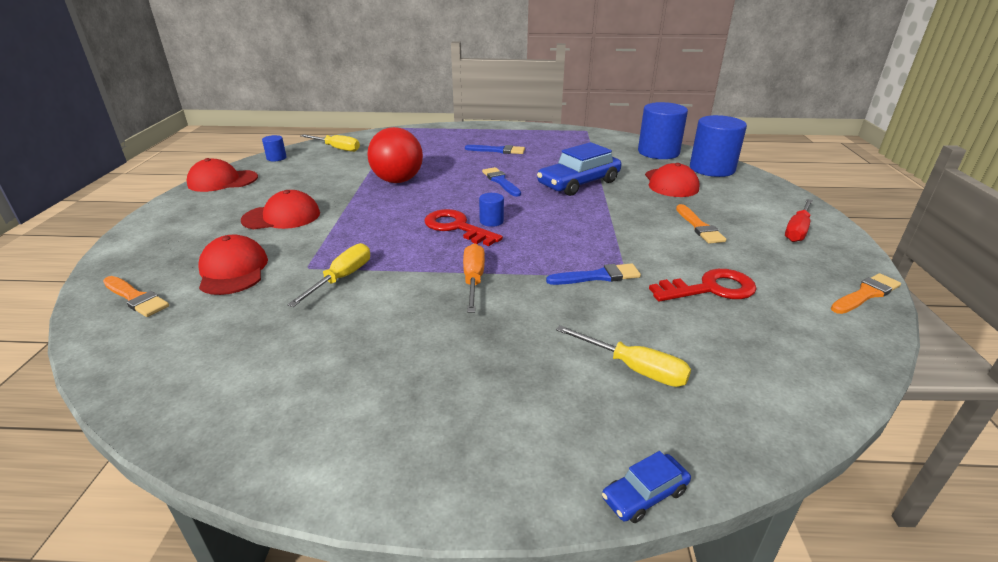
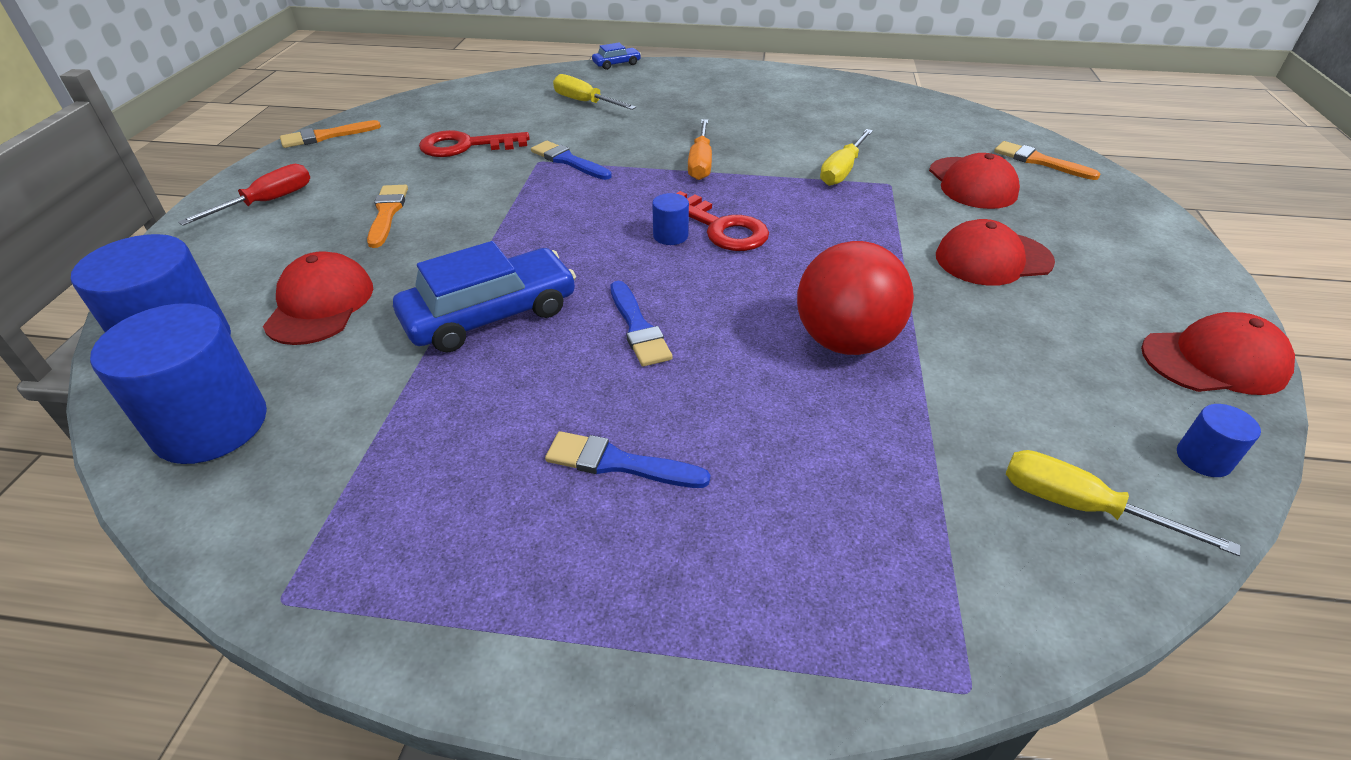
camera: 175 degrees left, 10 degrees up
blue brush [546,263,641,285] -> blue brush turned 45 degrees clockwise [531,141,612,180]

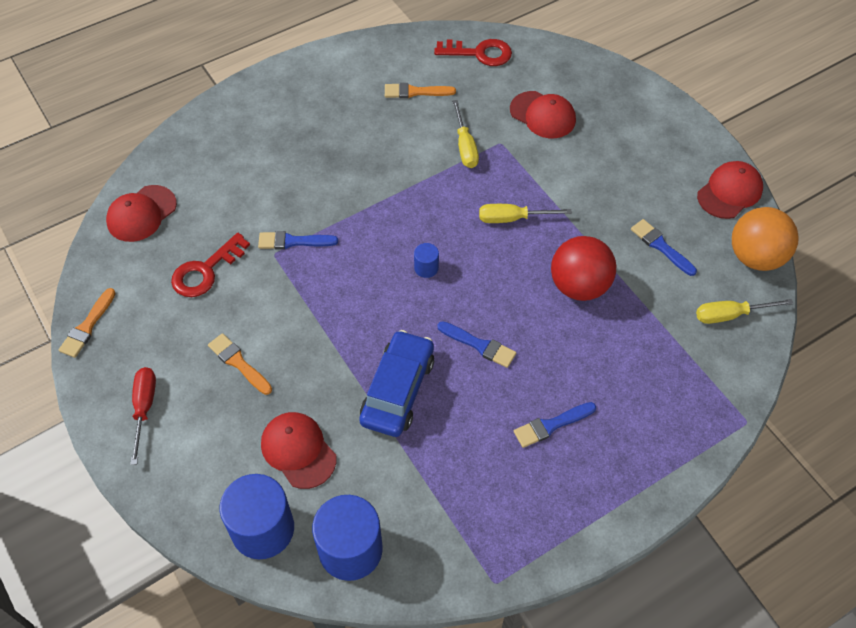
camera: 40 degrees left, 15 degrees up
yellow screwdriver [553,74,636,110] -> yellow screwdriver moved to [479,204,572,223]
blue car [592,43,641,70] -> none
red key [676,191,769,251] -> red key moved to [434,39,512,66]
orange screwdriver [688,119,712,180] -> none
red cap [936,219,1055,286] -> red cap moved to [106,185,177,242]
orange brush [994,141,1101,180] -> orange brush moved to [385,83,456,98]
blue cylinder [1177,404,1261,477] -> orange ball [732,207,799,271]
none -> blue brush [631,219,697,276]

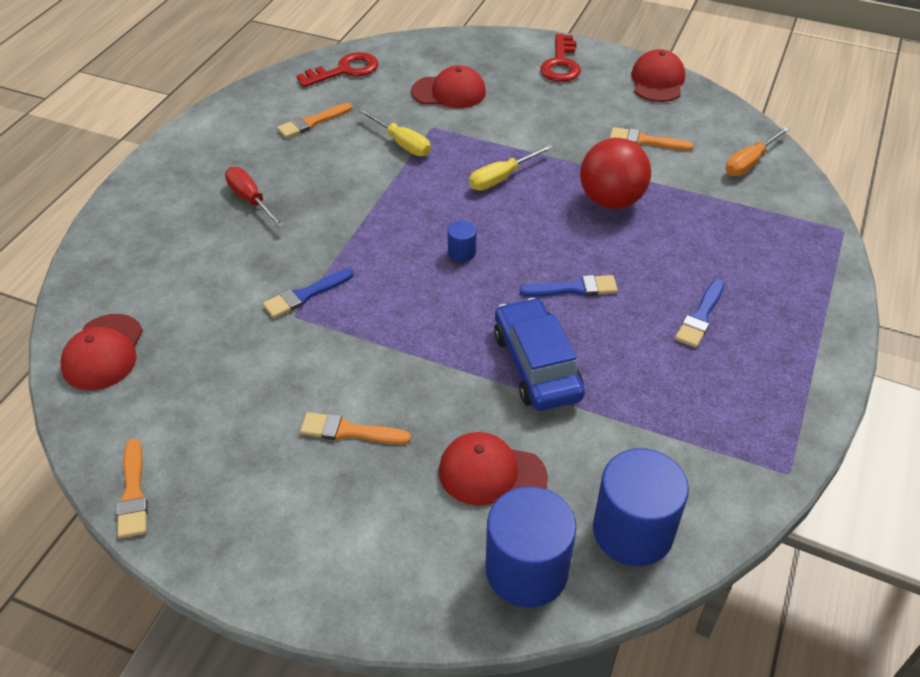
camera: 35 degrees left, 10 degrees down
red screwdriver [130,367,156,465] -> red screwdriver moved to [225,167,285,228]
red key [171,233,250,297] -> red key moved to [540,34,581,82]
blue brush [631,219,697,276] -> orange brush [610,127,694,151]
yellow screwdriver [696,299,793,324] -> orange screwdriver [725,127,790,176]
orange ball [732,207,799,271] -> none

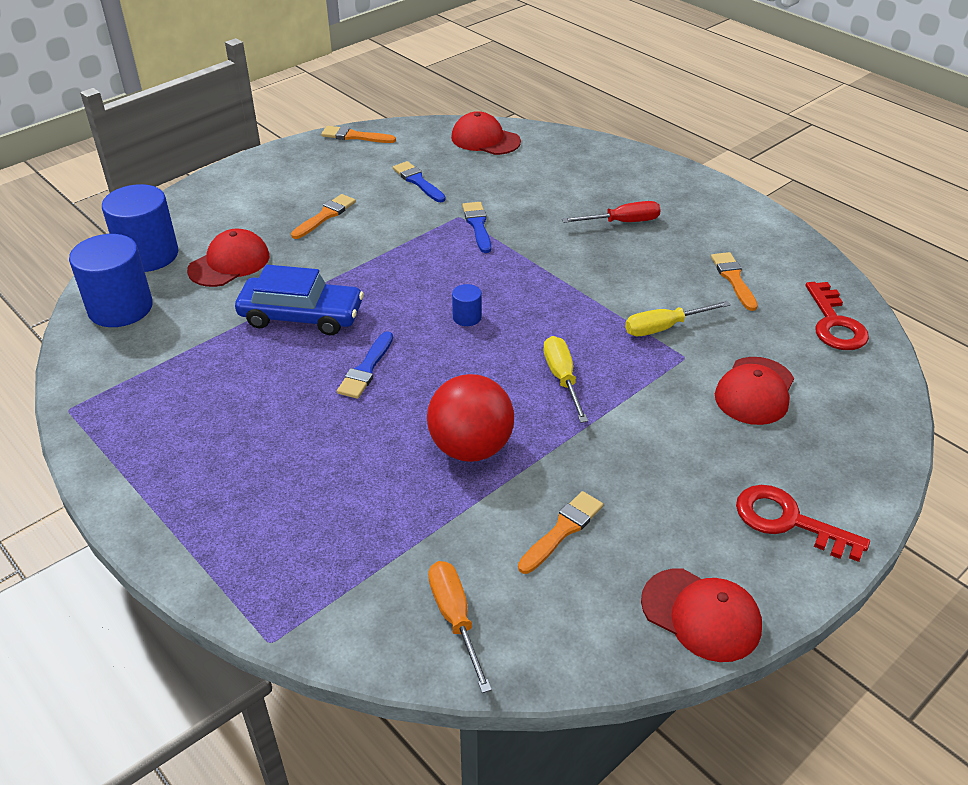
camera: 115 degrees right, 5 degrees down
blue brush [675,279,724,348] -> blue brush moved to [393,161,446,202]

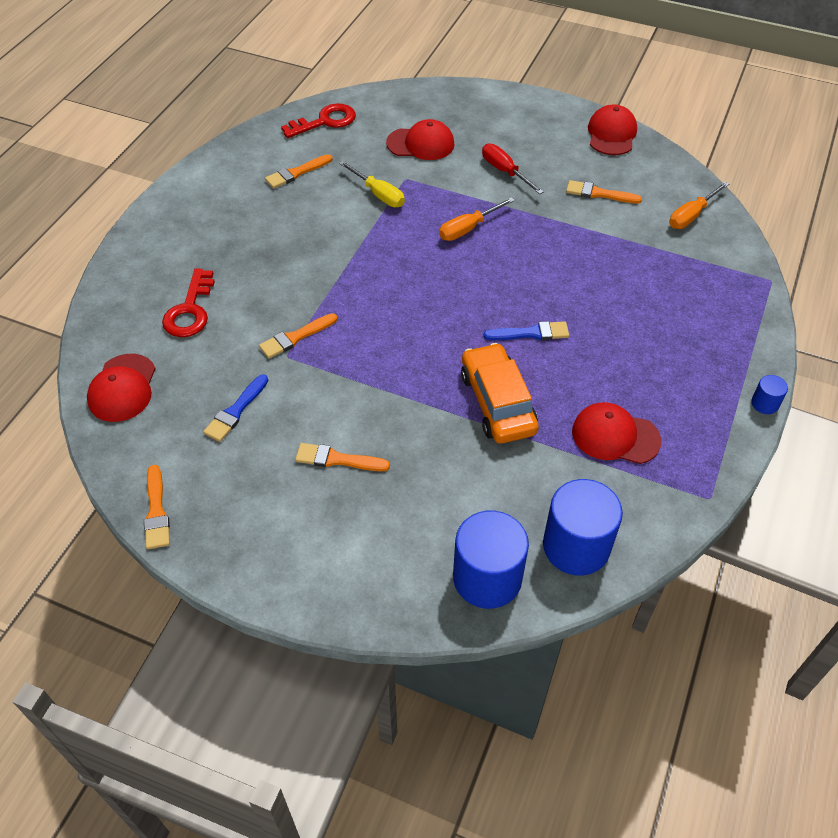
camera: 115 degrees left, 10 degrees up
red cap [187,229,270,287] -> red cap moved to [572,402,661,464]
blue car [235,265,364,335] -> orange car [461,343,539,443]
red ball [427,374,514,462] -> none
blue cylinder [452,284,482,326] -> blue cylinder moved to [751,375,788,414]
blue brush [462,202,491,253] -> orange brush [259,313,338,358]
yellow screwdriver [543,336,588,423] -> orange screwdriver [439,197,515,241]
red screwdriver [562,201,661,223] -> red screwdriver moved to [482,144,544,194]
red key [736,485,870,562] -> red key moved to [162,268,215,337]

